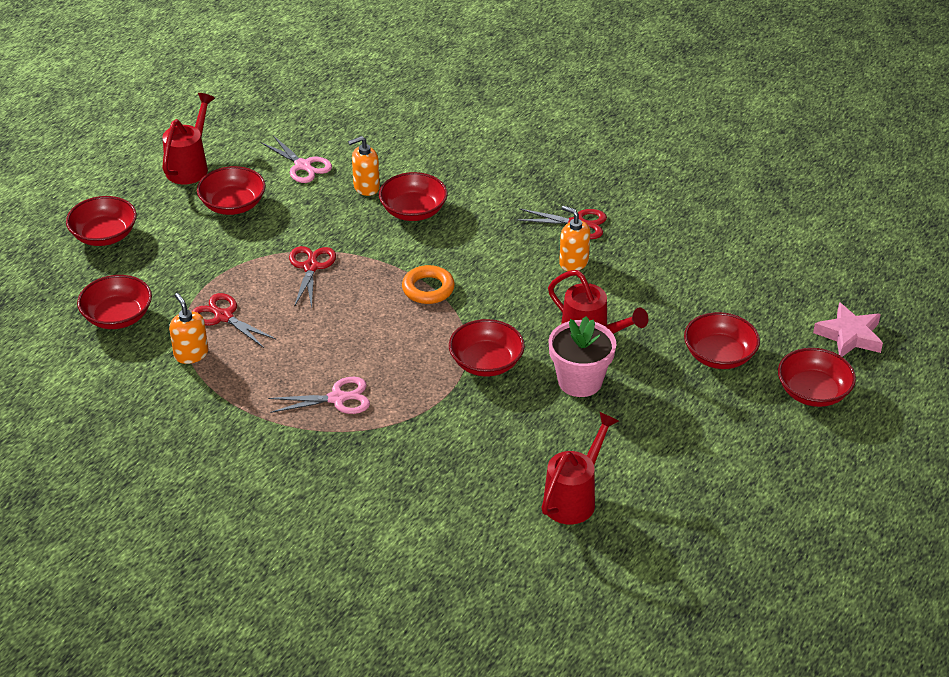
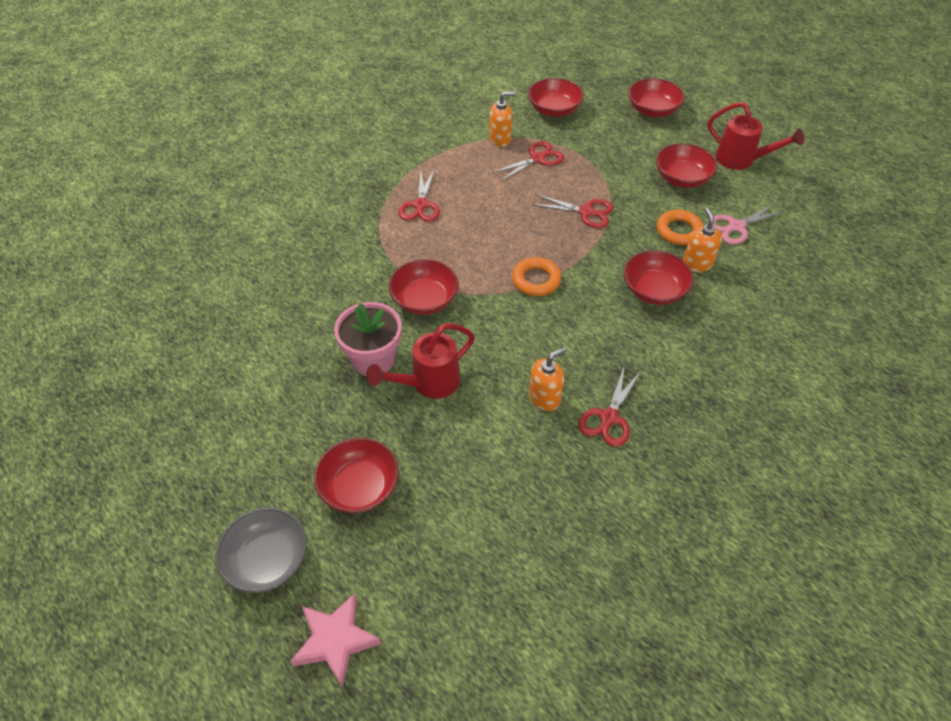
camera: 105 degrees right, 10 degrees up
pink scissors [268,377,370,414] -> red scissors [398,169,440,222]
red watering can [541,412,619,524] -> none
red bowl [778,348,856,407] -> grey bowl [216,507,307,593]
none -> orange ring [657,210,704,245]

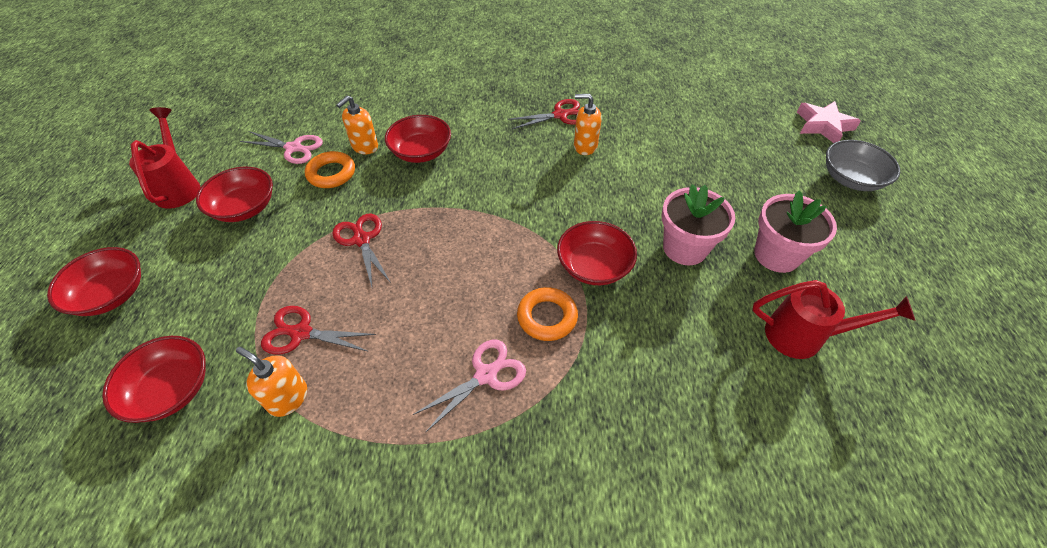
camera: 135 degrees left, 0 degrees up
red bowl [314,438,399,513] -> none
red watering can [367,323,475,399] -> red watering can moved to [752,280,915,359]
red scissors [398,169,440,222] -> pink scissors [413,340,526,432]
orange ring [512,257,561,296] -> orange ring moved to [517,287,578,341]
none -> pink flower pot [754,191,837,273]

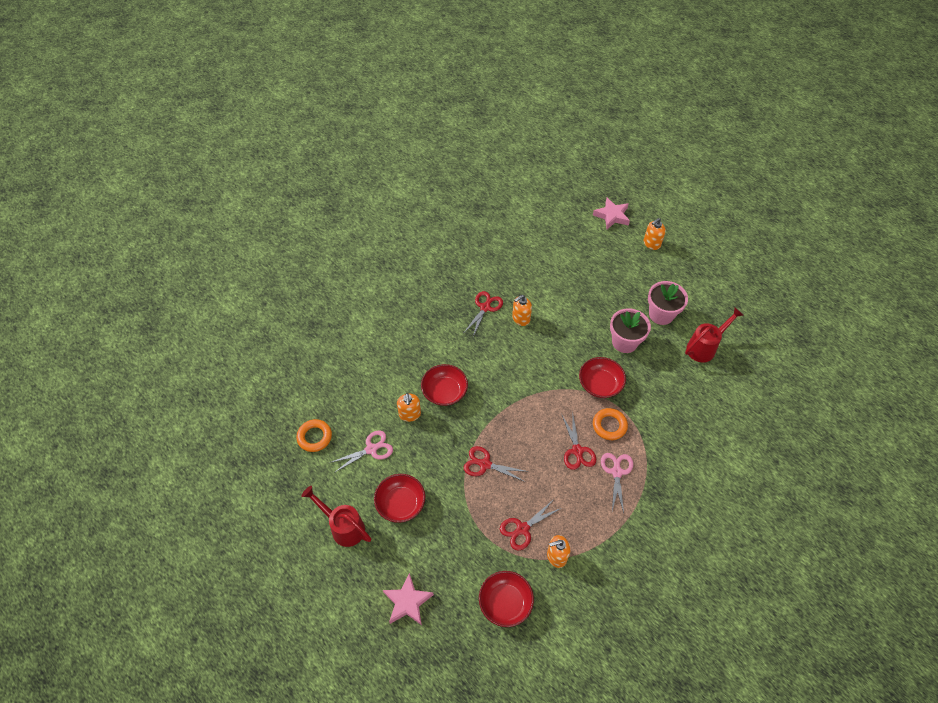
camera: 45 degrees left, 5 degrees up
red bowl [47,247,141,316] -> pink star [383,573,434,625]
orange ring [305,151,355,188] -> orange ring moved to [296,419,332,452]
grey bowl [826,140,900,191] -> orange soap dispenser [644,218,666,250]
none -> red scissors [562,412,596,470]

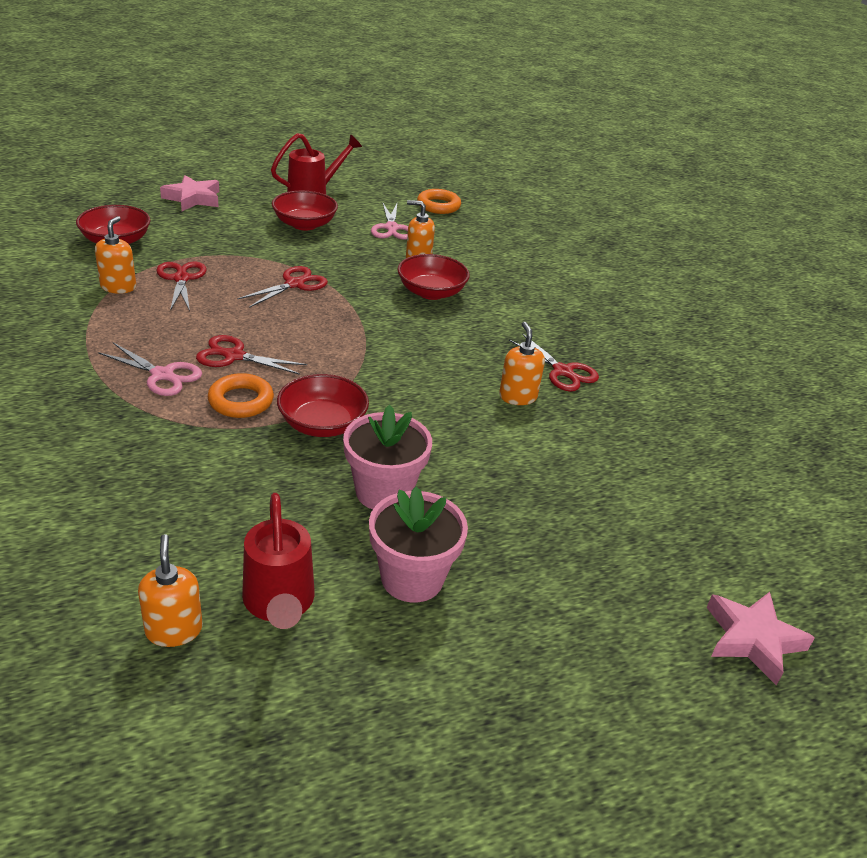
camera: 110 degrees right, 20 degrees down
orange soap dispenser [644,218,666,250] -> orange soap dispenser moved to [138,534,203,647]

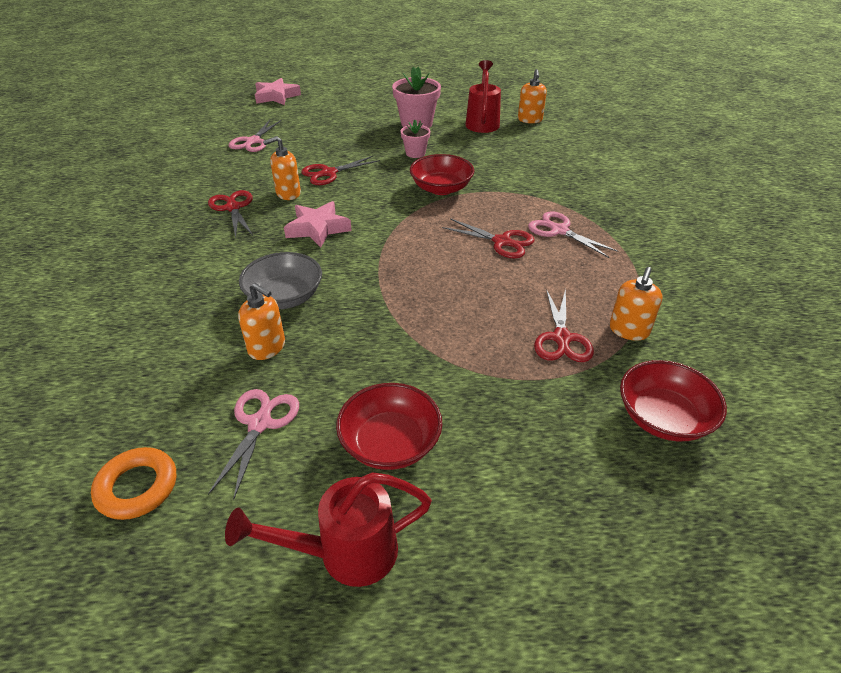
camera: 160 degrees left, 5 degrees up
pink star [160,175,219,211] -> pink star moved to [284,201,352,248]
orange ring [208,373,274,418] -> none
red scissors [238,266,328,308] -> red scissors moved to [301,156,380,185]
pink flower pot [343,405,432,510] -> pink flower pot [401,120,430,158], size x0.58
red bowl [397,254,470,300] -> grey bowl [239,252,322,309]
orange soap dispenser [499,322,545,405] -> orange soap dispenser turned 60 degrees clockwise [263,136,301,200]
none -> pink scissors [228,120,282,152]

